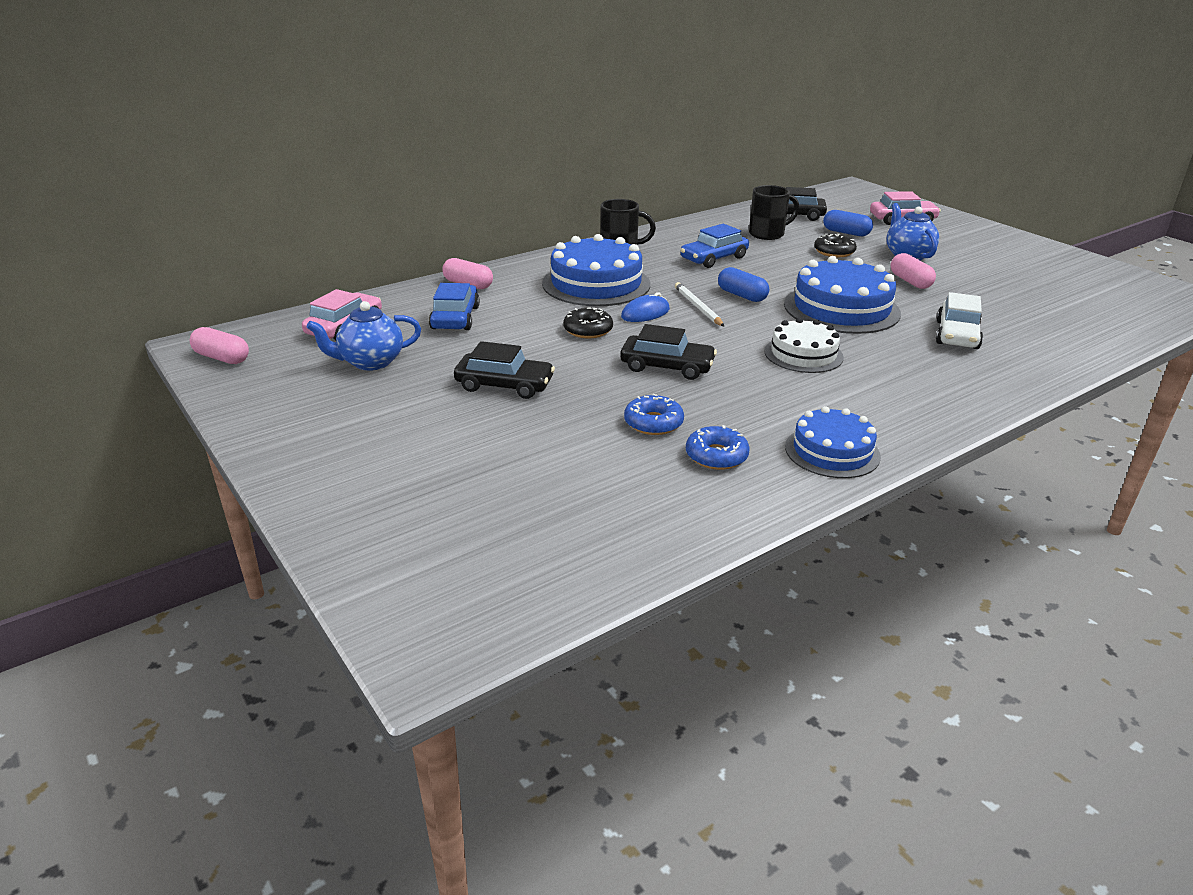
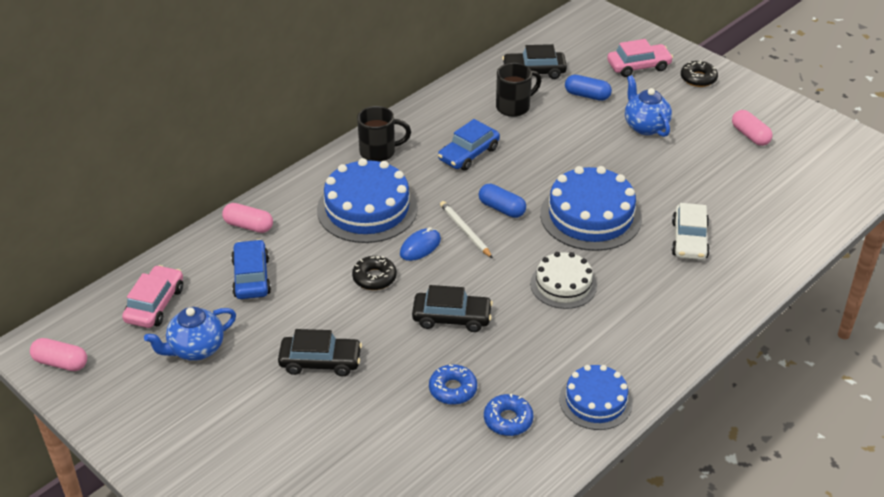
camera: 10 degrees left, 10 degrees up
black donut [814,234,857,257] -> black donut moved to [681,61,718,87]
pink capsule [891,253,936,289] -> pink capsule moved to [732,110,773,146]

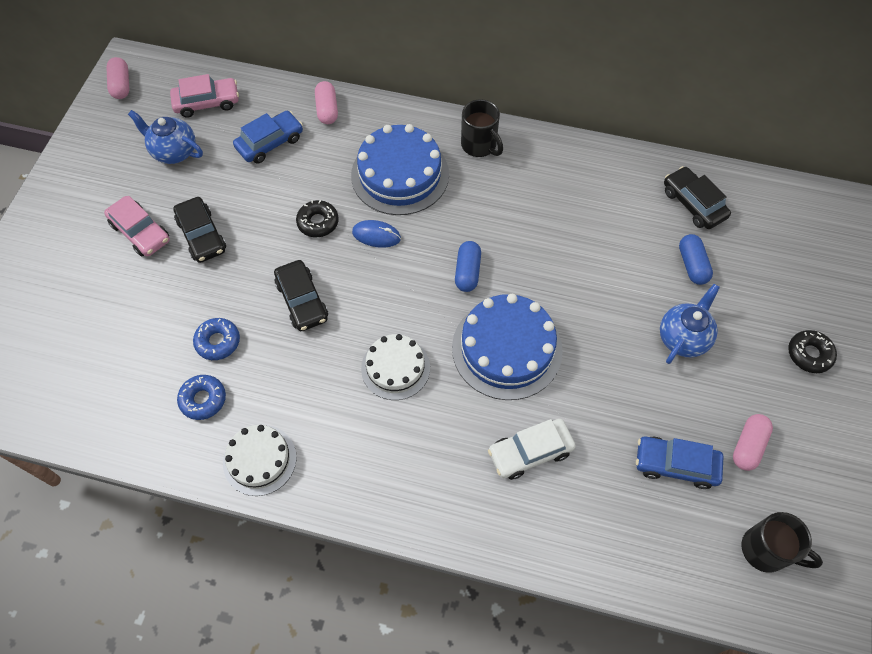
camera: 60 degrees right, 20 degrees up
blue car [438,119,500,170] -> blue car moved to [636,437,724,489]
white pencil [440,201,493,258] -> none
black mug [496,63,541,117] -> black mug moved to [742,512,823,573]
blue cake [559,365,633,430] -> white cake [223,425,296,496]
pink car [607,39,673,77] -> pink car moved to [104,196,170,257]

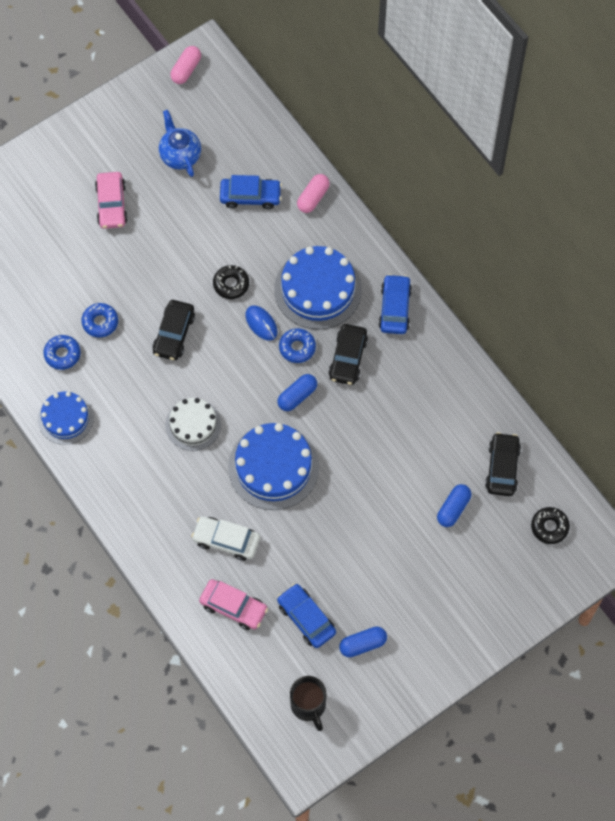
camera: 40 degrees right, 5 degrees up
pink car [170,74,239,118] -> pink car moved to [199,579,268,630]
black car [173,197,226,263] -> black car moved to [328,324,368,385]
white cake [223,425,296,496] -> blue cake [38,392,94,445]
black mug [461,99,503,157] -> blue car [378,274,412,334]
blue teapot [660,284,720,364] -> none
pink capsule [733,414,773,471] -> blue capsule [339,626,387,657]
black donut [788,330,837,373] -> black donut moved to [531,507,570,544]
none -> blue donut [279,328,316,363]

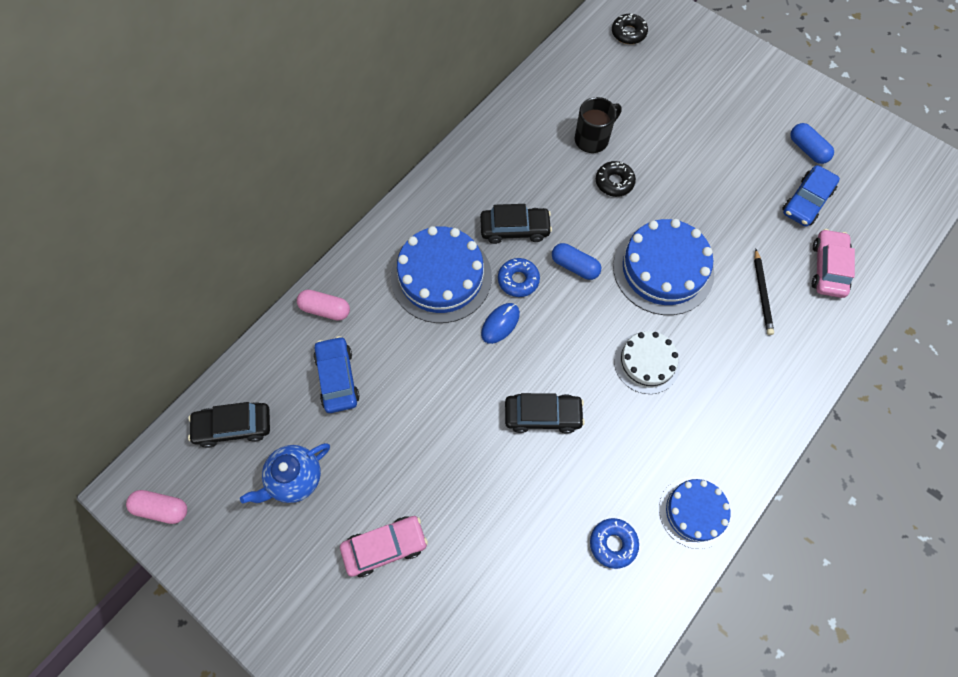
camera: 105 degrees left, 0 degrees up
blue donut [81,303,118,337] -> none
white car [191,516,260,561] -> black pencil [754,249,774,335]
black donut [213,265,249,299] -> black donut moved to [596,161,636,197]
black mug [290,676,326,731] -> black mug moved to [575,97,622,153]
blue car [378,274,412,334] -> none
blue capsule [437,484,471,527] -> none
black car [485,432,521,496] -> black car moved to [188,402,270,448]

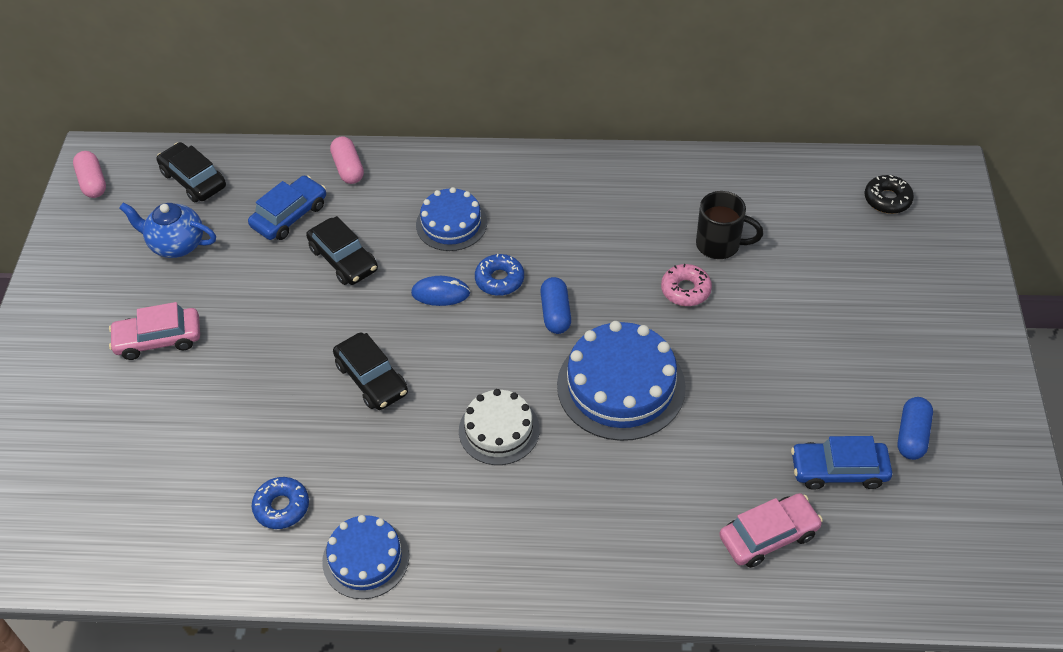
camera: 55 degrees right, 15 degrees down
pink car [340,516,428,577] -> pink car turned 135 degrees clockwise [109,302,200,360]
blue cake [391,226,492,323] -> blue cake [416,187,487,251], size x0.62
black car [480,204,552,244] -> black car moved to [306,216,378,285]
black donut [596,161,636,197] -> pink donut [661,264,712,306]
black pencil [754,249,774,335] -> none

